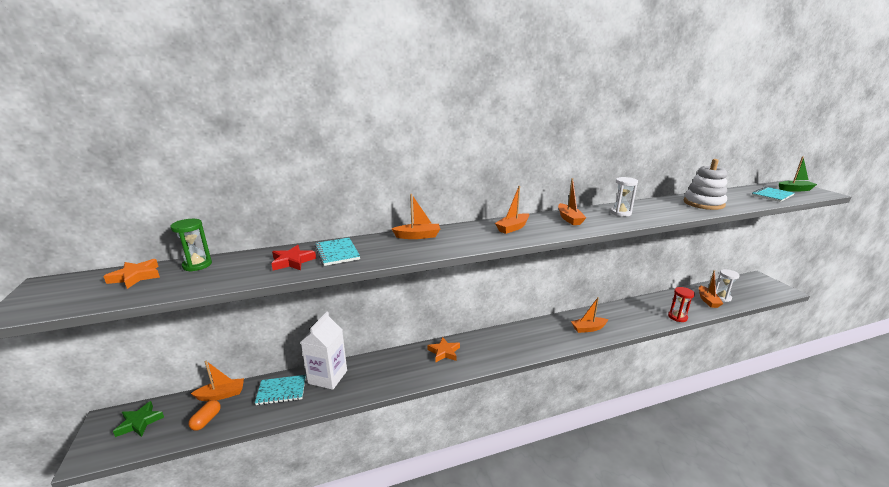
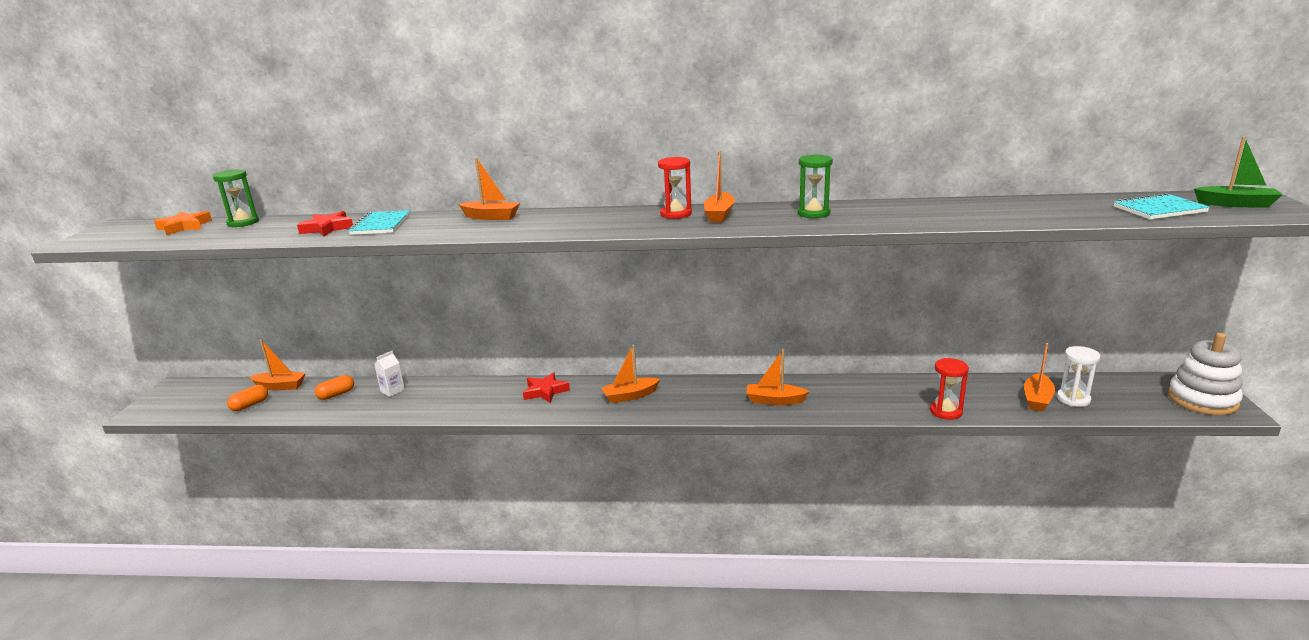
camera: 25 degrees right, 0 degrees up
green star [113,401,164,437] -> none
turquoise notebook [255,375,306,405] -> orange capsule [315,375,354,400]
white carton [301,312,347,390] -> white carton [375,351,405,397], size x0.48
orange star [427,337,460,362] -> red star [523,372,570,403]
orange boat [495,186,529,234] -> orange boat moved to [601,345,660,403]
white hourglass [610,177,638,217] -> green hourglass [797,154,833,218]
white stacking toy [684,159,727,210] -> white stacking toy moved to [1168,333,1243,415]
none -> red hourglass [658,157,692,219]

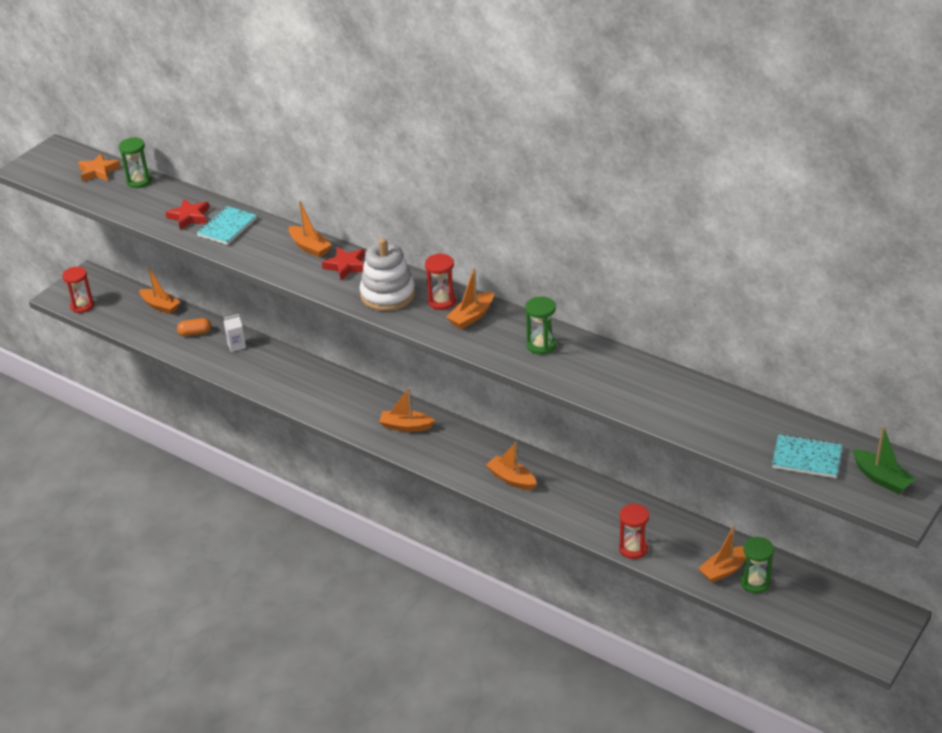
camera: 30 degrees right, 15 degrees up
orange capsule [227,385,268,411] -> none
red star [523,372,570,403] -> red star moved to [322,247,365,280]
white hourglass [1057,346,1100,407] -> green hourglass [740,537,774,594]
white stacking toy [1168,333,1243,415] -> white stacking toy moved to [359,238,415,311]
none -> red hourglass [62,267,94,313]

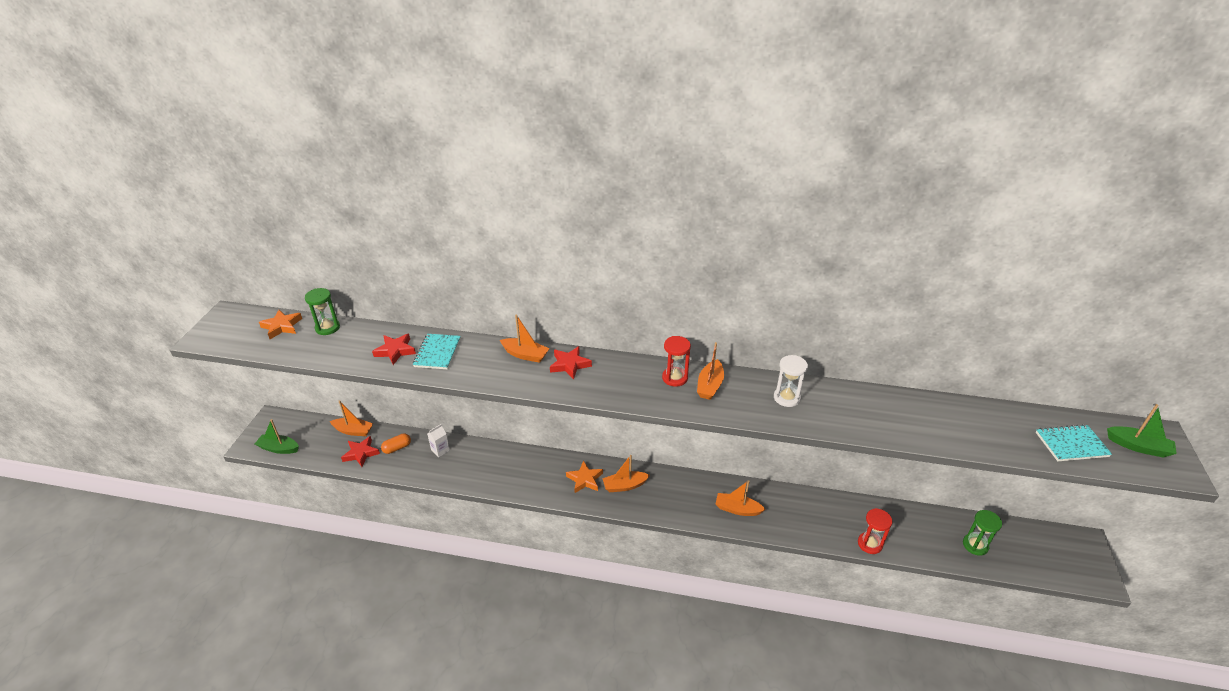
camera: 25 degrees left, 0 degrees up
red hourglass [62,267,94,313] -> green boat [255,419,299,454]
white stacking toy [359,238,415,311] -> none
green hourglass [526,296,556,355] -> white hourglass [774,355,808,407]
orange boat [698,526,746,583] -> none
none -> red star [341,436,380,467]
none -> orange star [566,461,603,493]

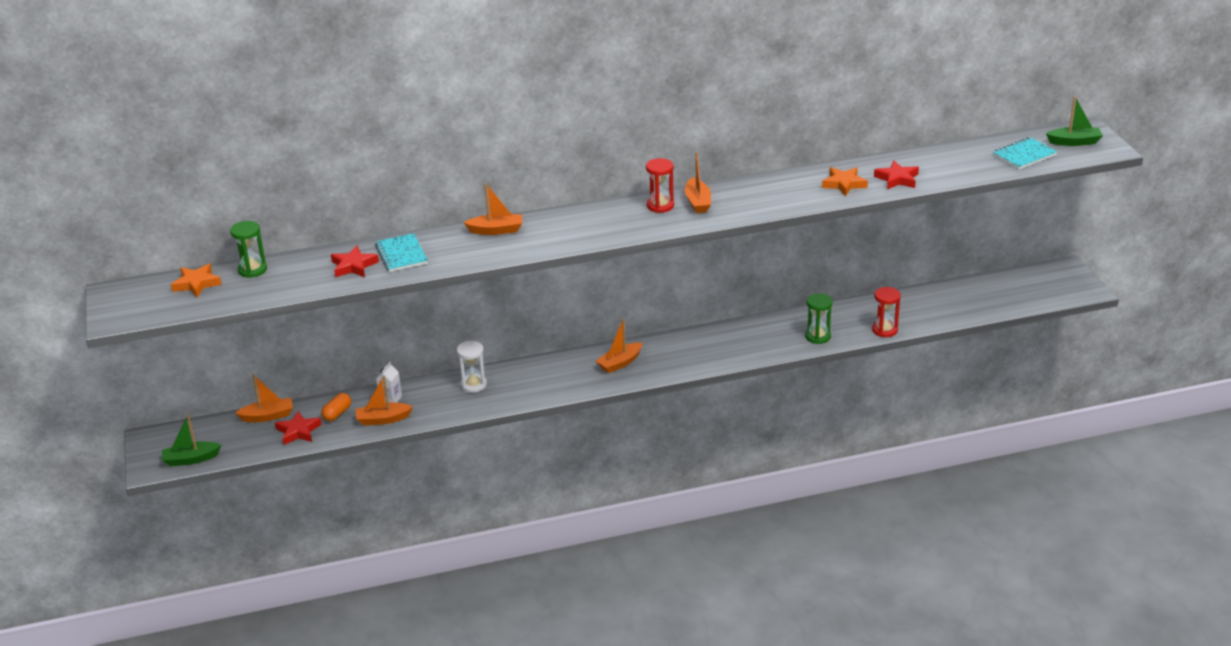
camera: 25 degrees left, 5 degrees down
red star [550,346,592,379] -> red star moved to [874,161,919,189]
orange star [566,461,603,493] -> orange star moved to [822,167,868,196]
orange boat [716,480,766,516] -> orange boat moved to [356,376,413,426]
white hourglass [774,355,808,407] -> white hourglass moved to [457,341,487,393]
green hourglass [963,510,1002,556] -> green hourglass moved to [805,293,833,344]

